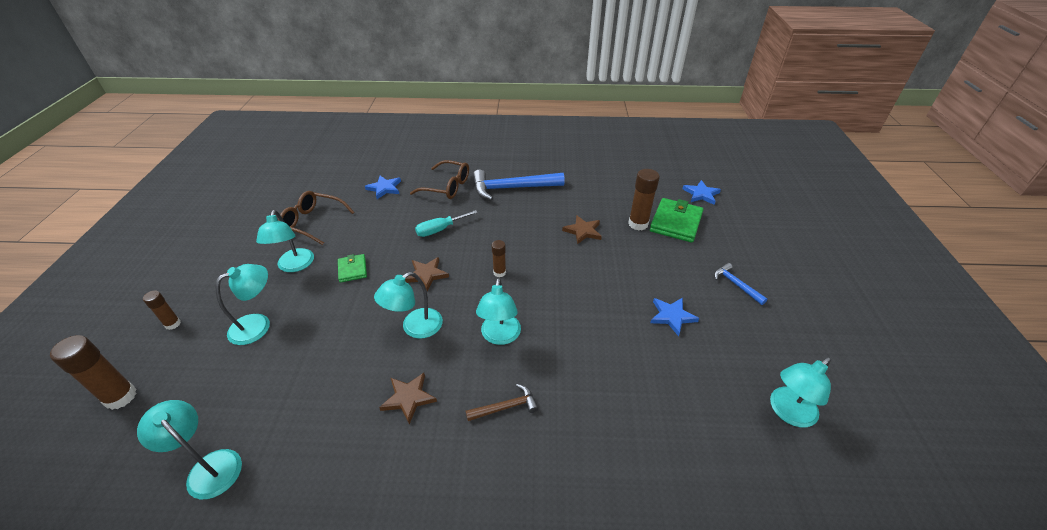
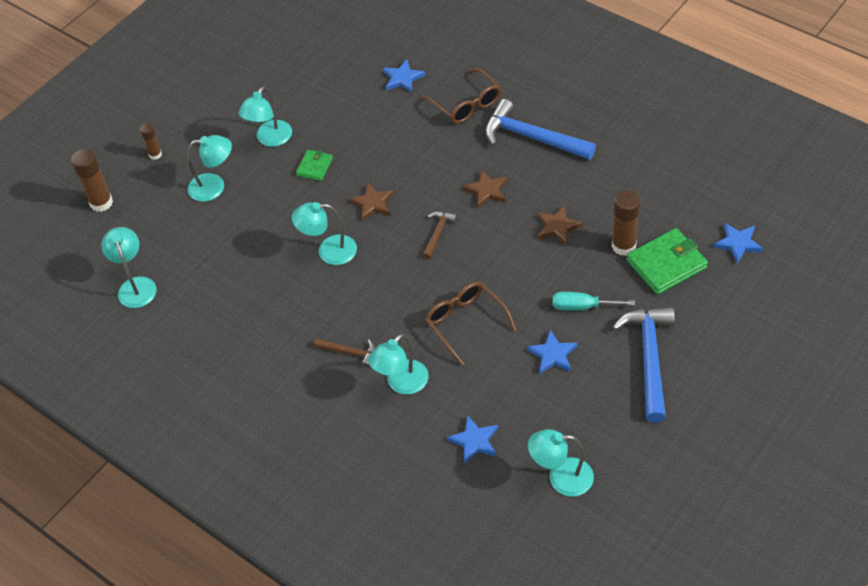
camera: 40 degrees right, 10 degrees up
brown glasses [278,191,354,245] -> brown glasses moved to [425,282,516,366]
brown star [379,373,437,425] -> brown star moved to [463,169,508,208]
turquoise screwdriver [415,210,478,237] -> turquoise screwdriver moved to [553,292,635,311]
turquoise lamp [476,278,521,345] -> turquoise lamp moved to [368,334,429,394]
brown glue stick [492,240,506,277] -> brown hammer [422,211,457,259]
blue hammer [714,263,767,305] -> blue hammer [613,307,675,423], size x2.02
none -> blue star [447,415,498,464]

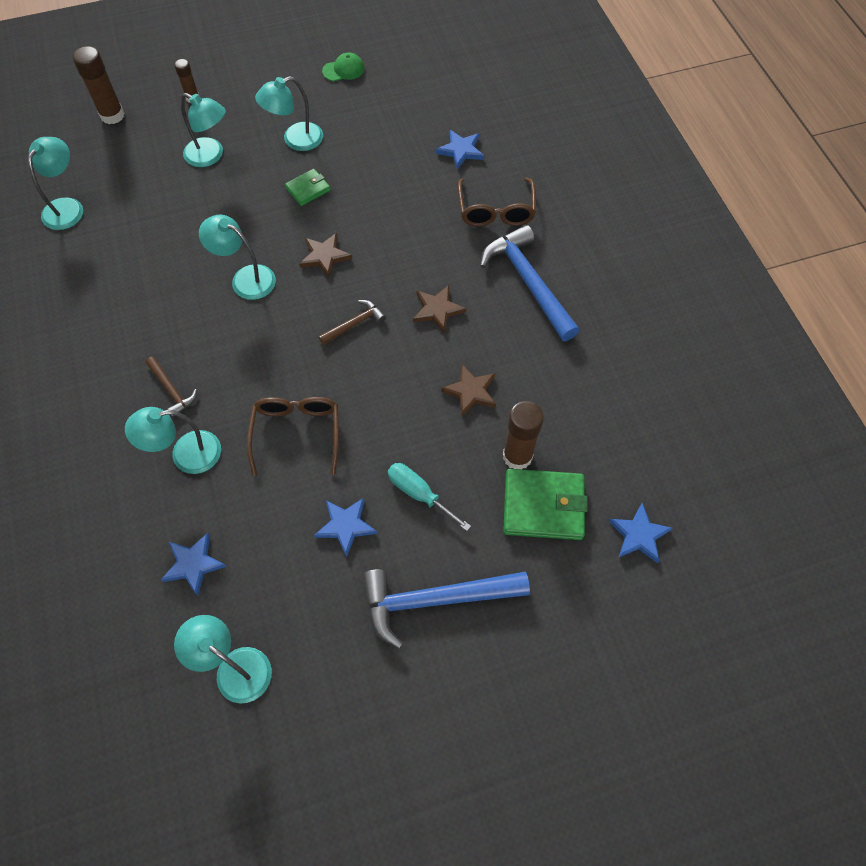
camera: 30 degrees right, 10 degrees up
blue hammer [613,307,675,423] -> blue hammer turned 135 degrees counterclockwise [363,569,530,649]
none -> green cap [322,53,365,81]

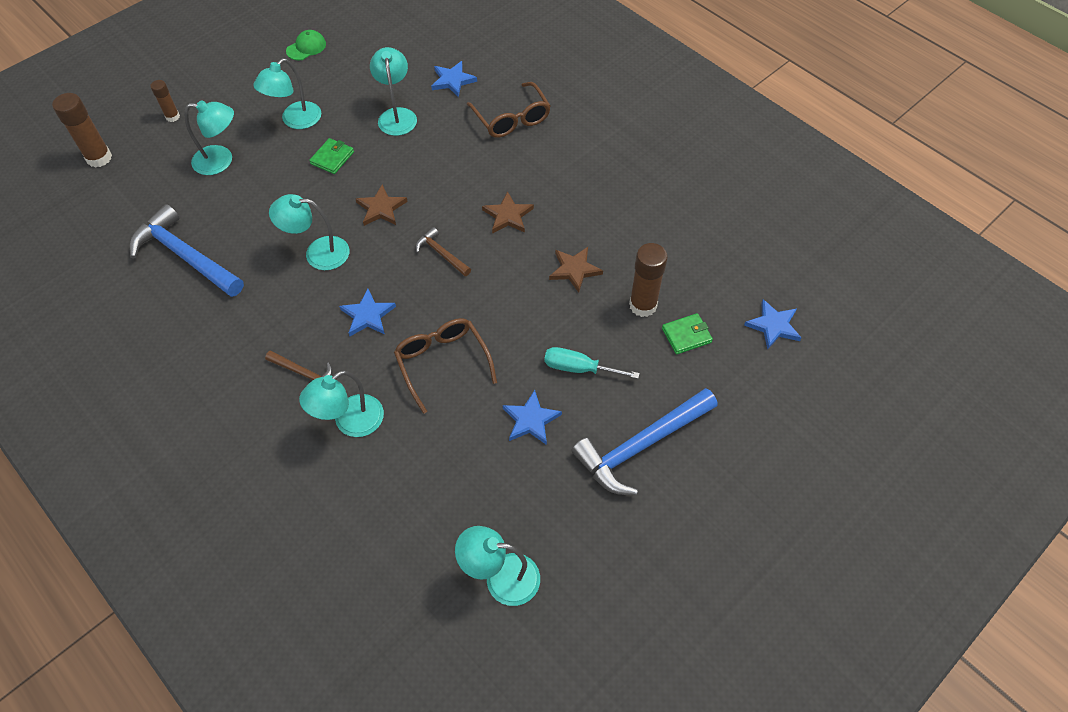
camera: 25 degrees left, 5 degrees down
turquoise lamp [28,137,83,230] -> turquoise lamp moved to [370,47,417,136]
blue star [161,533,227,596] -> blue star moved to [339,289,396,336]
brown hammer [318,300,386,345] -> brown hammer turned 75 degrees counterclockwise [415,227,471,276]
blue hammer [480,225,580,341] -> blue hammer moved to [130,204,244,297]
green wallet [503,469,588,540] -> green wallet [662,313,713,354], size x0.56

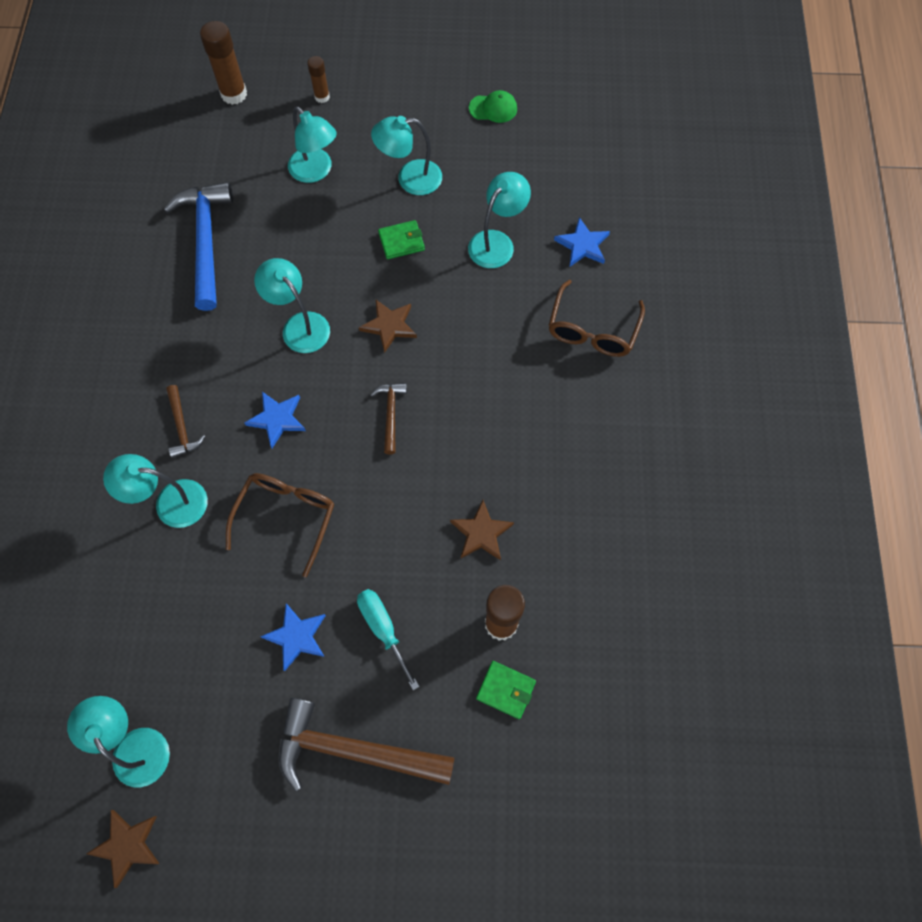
camera: 45 degrees right, 10 degrees up
brown star [482,191,534,234] -> brown star moved to [86,810,160,888]
blue hammer [572,388,718,495] -> brown hammer [279,698,455,792]
blue star [744,299,802,349] -> none

